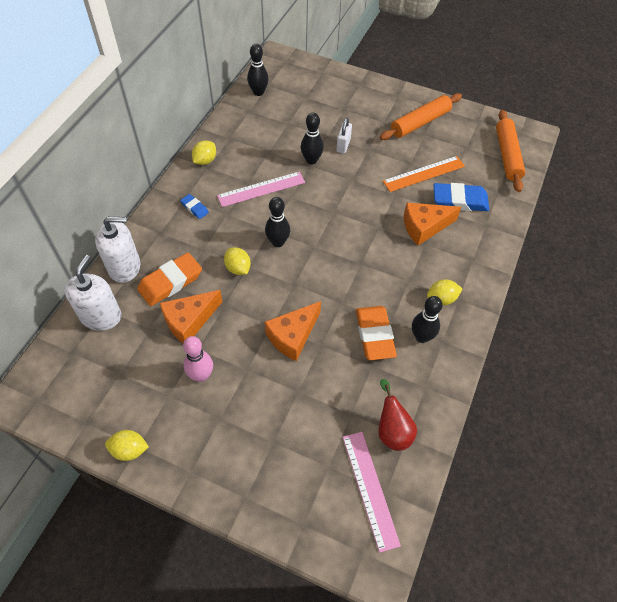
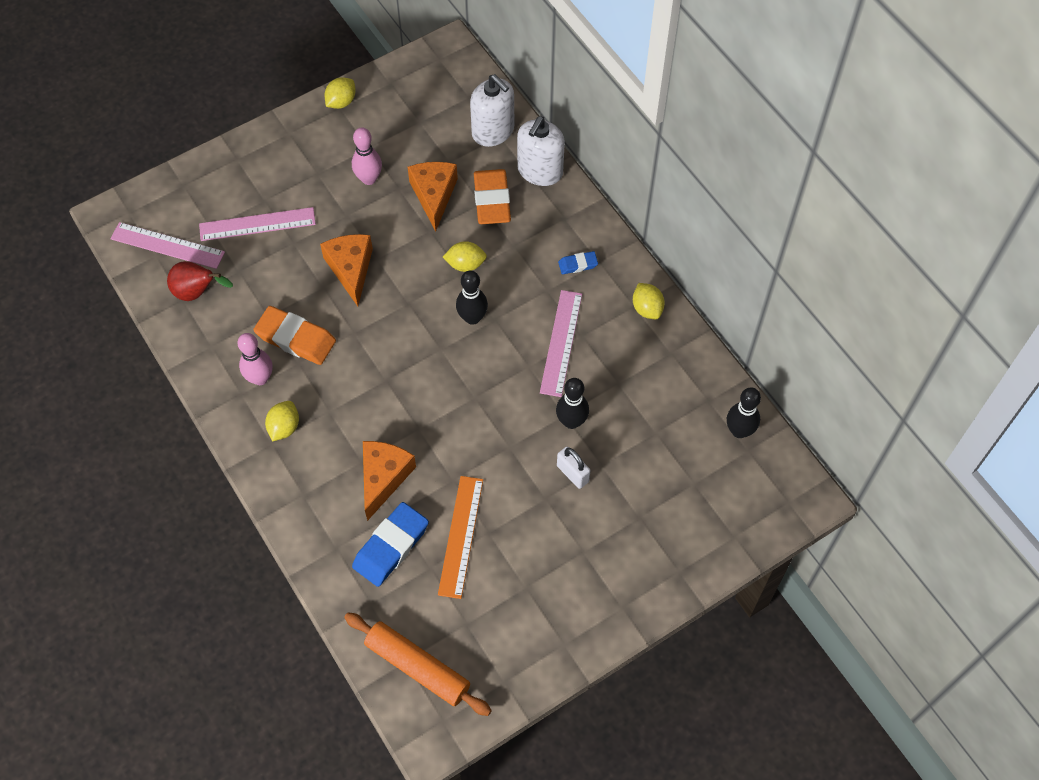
camera: 125 degrees right, 5 degrees up
orange rolling pin [380,93,462,140] -> none
black bowling pin [412,296,443,343] -> pink bowling pin [238,333,272,385]
none -> pink ruler [199,207,316,241]

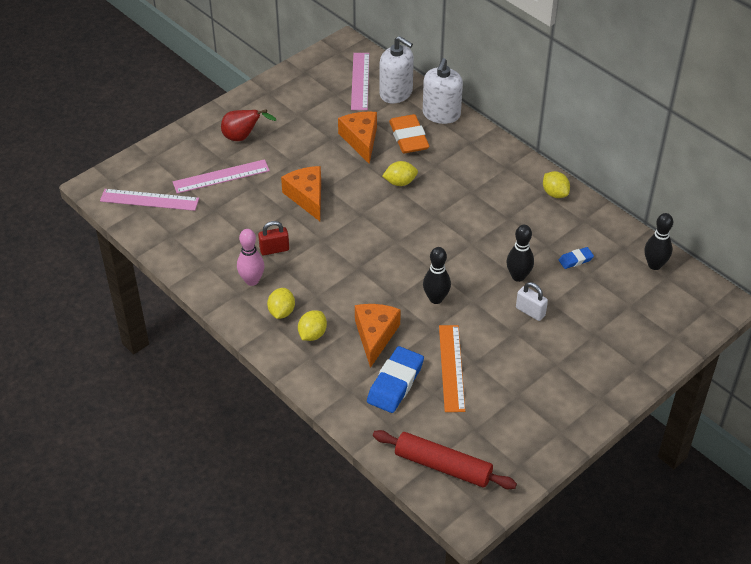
camera: 10 degrees left, 15 degrees down
red pear [167,261,233,301] -> red pear moved to [221,109,276,141]
orange eraser [253,306,336,365] -> red padlock [258,221,289,255]
yellow lemon [324,77,356,109] -> yellow lemon moved to [298,310,327,341]
orange rolling pin [344,612,492,716] -> red rolling pin [373,430,517,489]
pink bowling pin [352,127,382,185] -> none
black bowling pin [456,271,488,325] -> black bowling pin moved to [423,247,451,304]
pink ruler [540,290,582,397] -> pink ruler moved to [351,53,369,110]
blue eraser [558,251,598,274] -> blue eraser moved to [559,247,594,269]

